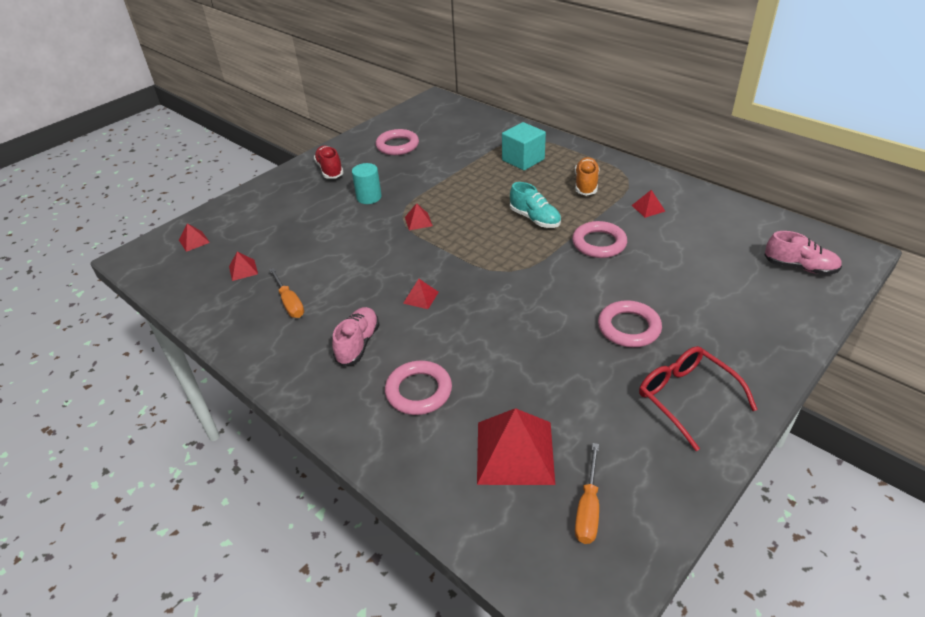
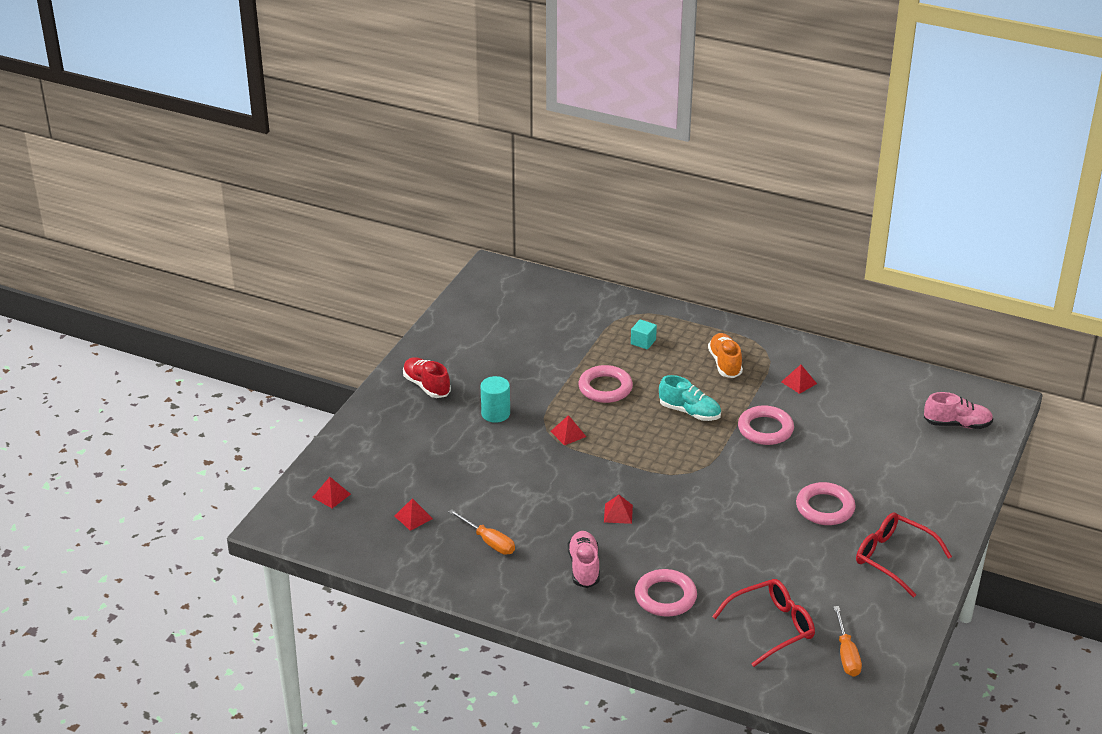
camera: 20 degrees left, 5 degrees down
pink ring [376,129,419,155] -> pink ring moved to [578,365,633,403]
red pyramid [477,408,555,485] -> red glasses [712,579,815,667]
turquoise cube [502,122,546,171] -> turquoise cube [631,319,657,350], size x0.54

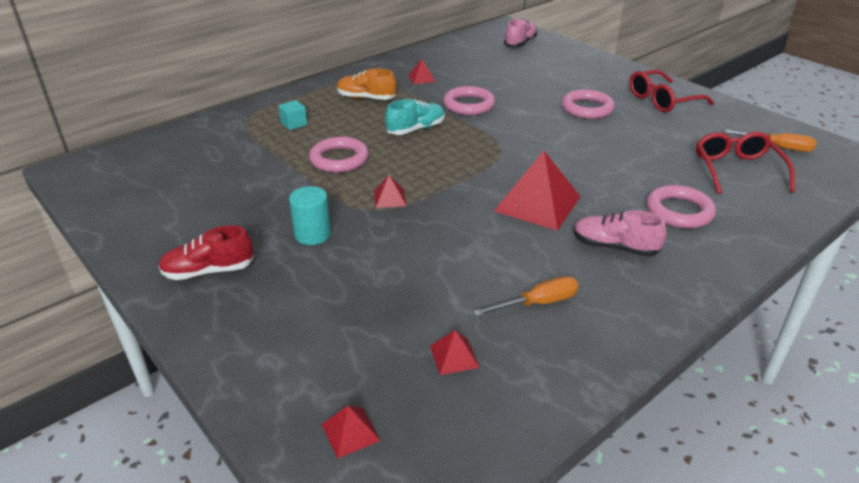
camera: 65 degrees left, 0 degrees up
red pyramid [604,495,633,524] -> red pyramid [494,151,581,231], size x2.17

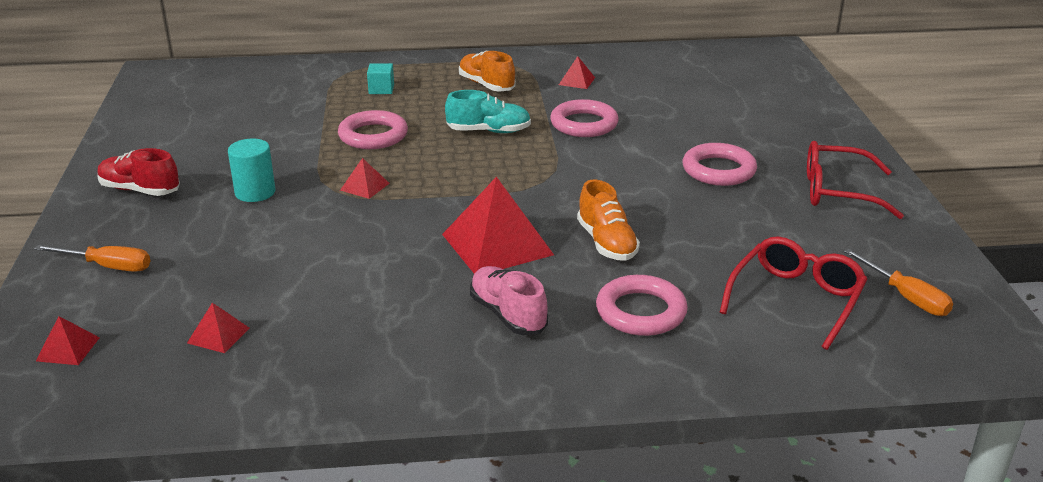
camera: 35 degrees right, 5 degrees down
orange screwdriver [473,276,579,316] -> orange screwdriver moved to [34,245,150,272]
pink shoe [504,18,538,47] -> none
none -> orange shoe [577,179,640,261]

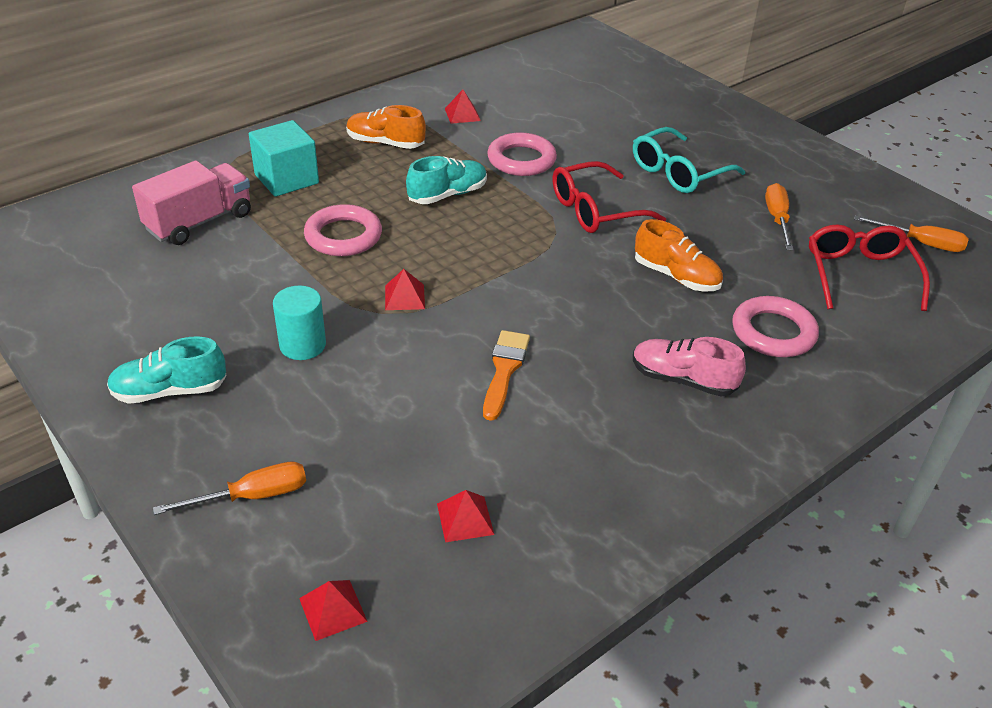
camera: 35 degrees left, 10 degrees up
red shoe [97,148,180,196] -> turquoise shoe [107,336,227,404]
turquoise cube [367,63,394,94] -> turquoise cube [249,120,319,197], size x1.84
red pyramid [442,177,554,274] -> none
pink ring [683,143,757,186] -> turquoise glasses [633,127,745,193]
red glasses [807,141,904,219] -> red glasses moved to [553,161,666,233]
none -> pink truck [132,161,251,245]
none -> orange brush [483,330,530,421]
none -> orange screwdriver [765,183,793,250]

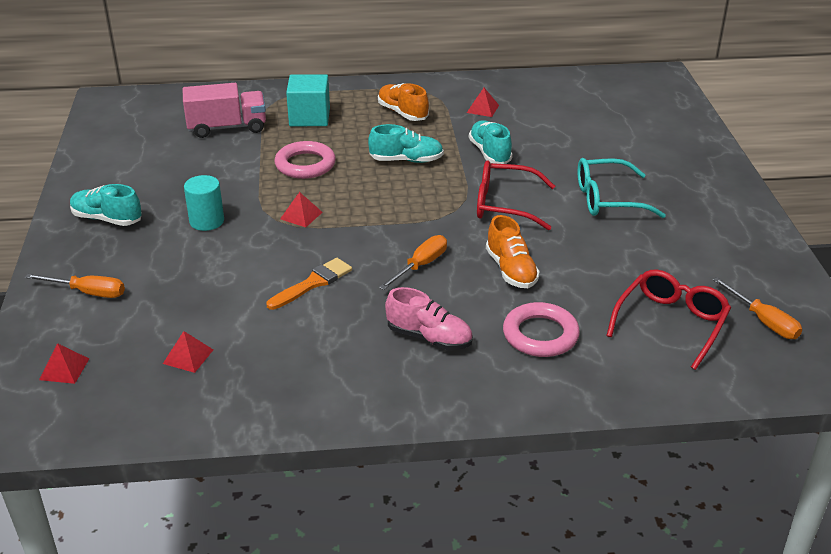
camera: 35 degrees right, 5 degrees down
pink ring [487,132,557,176] -> turquoise shoe [469,120,513,164]
pink shoe [633,337,746,397] -> pink shoe turned 150 degrees clockwise [385,287,473,350]
orange screwdriver [765,183,793,250] -> orange screwdriver moved to [379,235,447,290]

